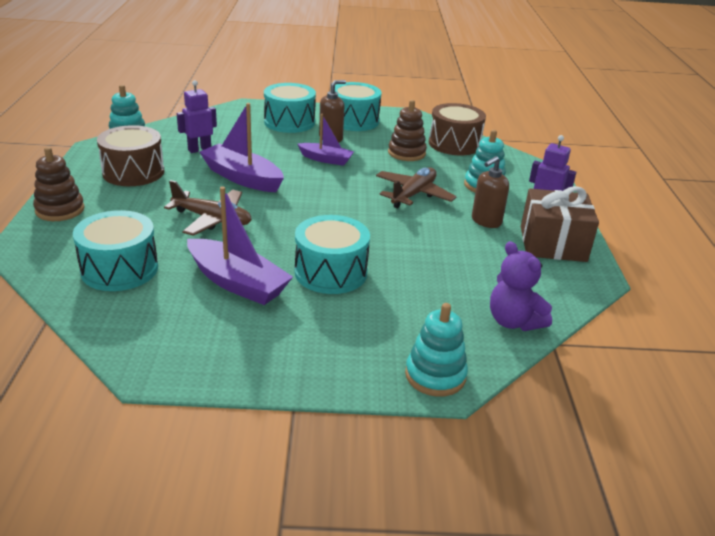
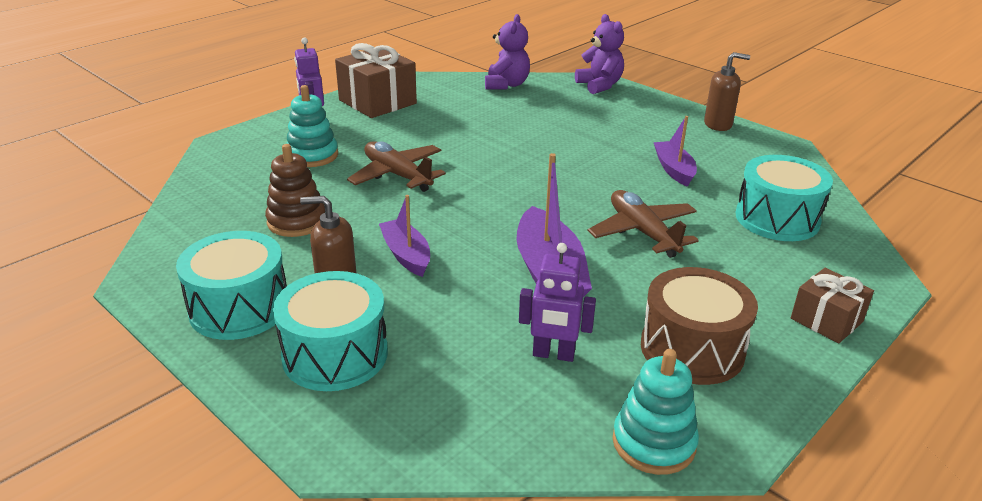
camera: 135 degrees left, 0 degrees up
brown stacking toy [33,147,85,221] -> brown gift [791,268,874,343]
purple boat [187,186,293,305] -> purple boat [654,116,697,187], size x0.62
turquoise drum [295,215,370,294] -> none
brown plane [376,167,456,208] -> brown plane turned 60 degrees clockwise [347,141,446,192]
turquoise stacking toy [405,303,468,397] -> purple teddy bear [575,14,624,94]
brown drum [429,103,486,155] -> none
brown soap dispenser [472,156,509,228] -> brown soap dispenser moved to [704,52,750,131]

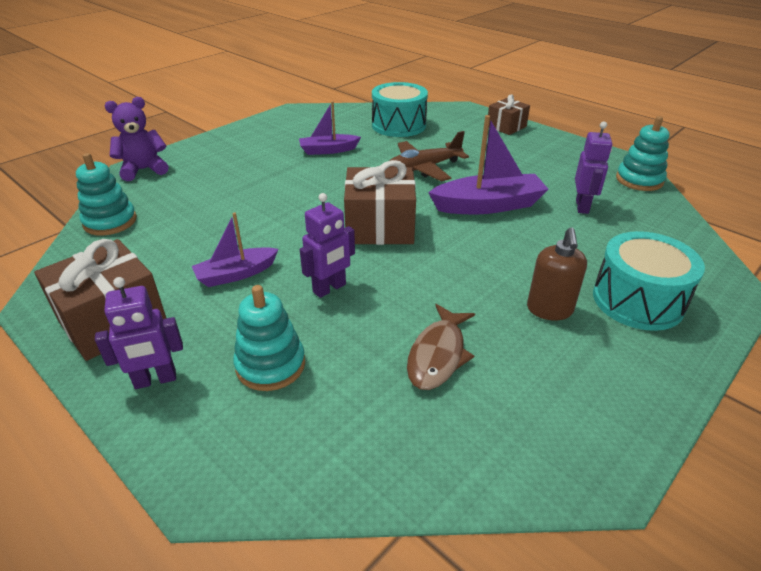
camera: 90 degrees left, 5 degrees up
turquoise drum [176,231,287,340] -> none
brown stacking toy [265,144,325,237] -> brown fish [407,304,475,390]
brown plane [347,141,446,192] -> purple robot [300,193,355,298]
purple boat [379,195,430,277] -> purple boat moved to [192,212,278,287]
purple teddy bear [485,14,530,90] -> turquoise stacking toy [76,153,137,236]
brown drum [641,267,758,385] -> none
brown soap dispenser [704,52,750,131] -> none
none -> brown gift [344,160,416,245]

